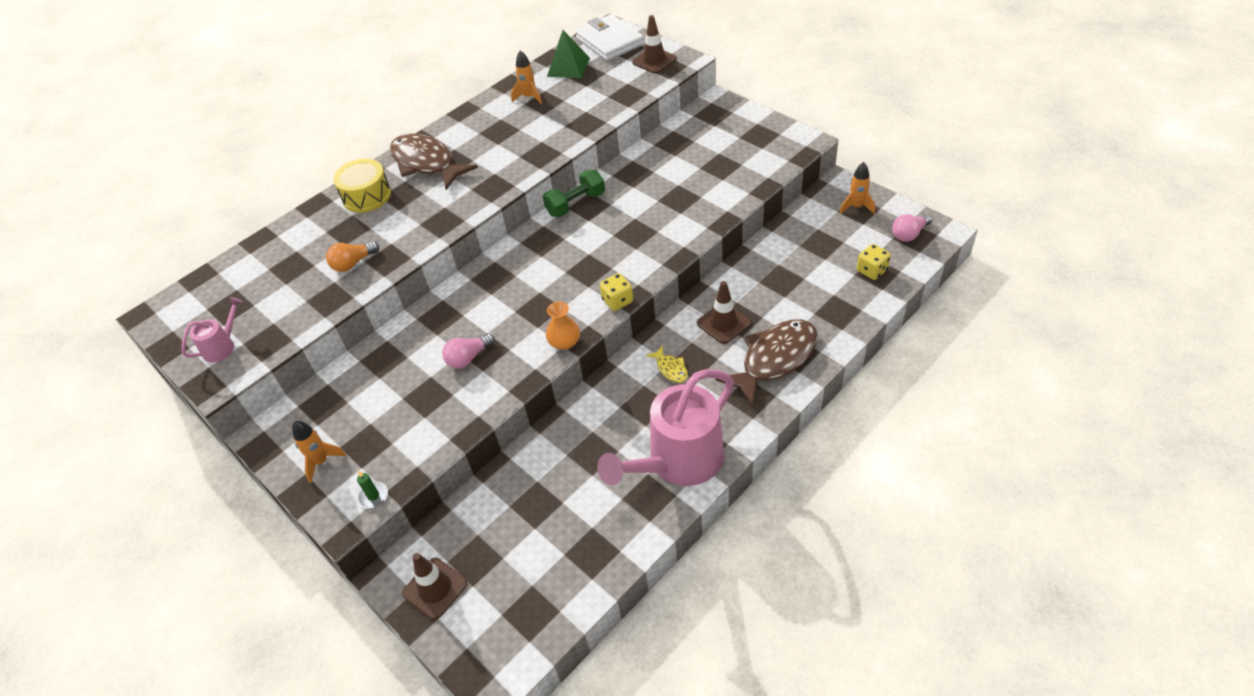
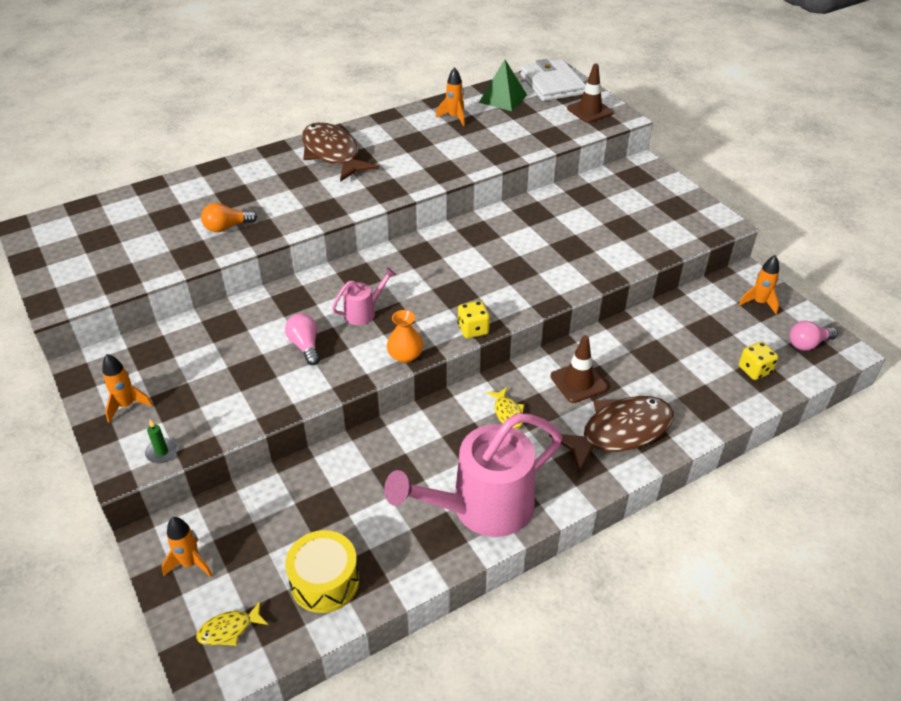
camera: 10 degrees right, 5 degrees down
pink watering can [181,297,243,362] -> pink watering can moved to [332,267,396,325]
yellow drum [333,159,391,213] -> yellow drum moved to [285,530,359,613]
brown traffic cone [402,553,468,620] -> orange rocket [161,517,213,577]
pink light bulb [442,334,495,369] -> pink light bulb turned 90 degrees clockwise [285,313,320,365]
green dumbbell [543,170,605,217] -> none
none -> yellow fish [196,601,268,646]

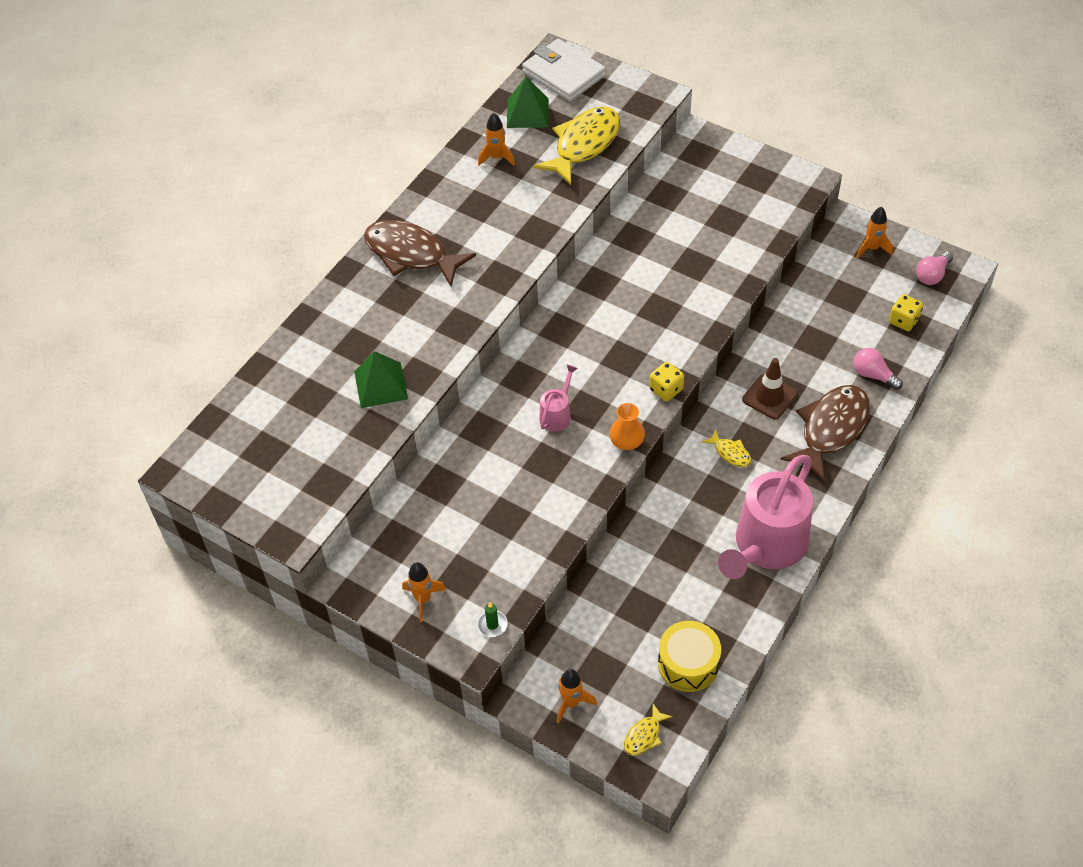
camera: 25 degrees left, 10 degrees up
orange light bulb [201,203,257,232] -> green pyramid [354,351,408,408]
pink light bulb [285,313,320,365] -> pink light bulb moved to [854,348,903,390]
brown traffic cone [567,63,613,123] -> none
none -> yellow fish [533,106,620,185]

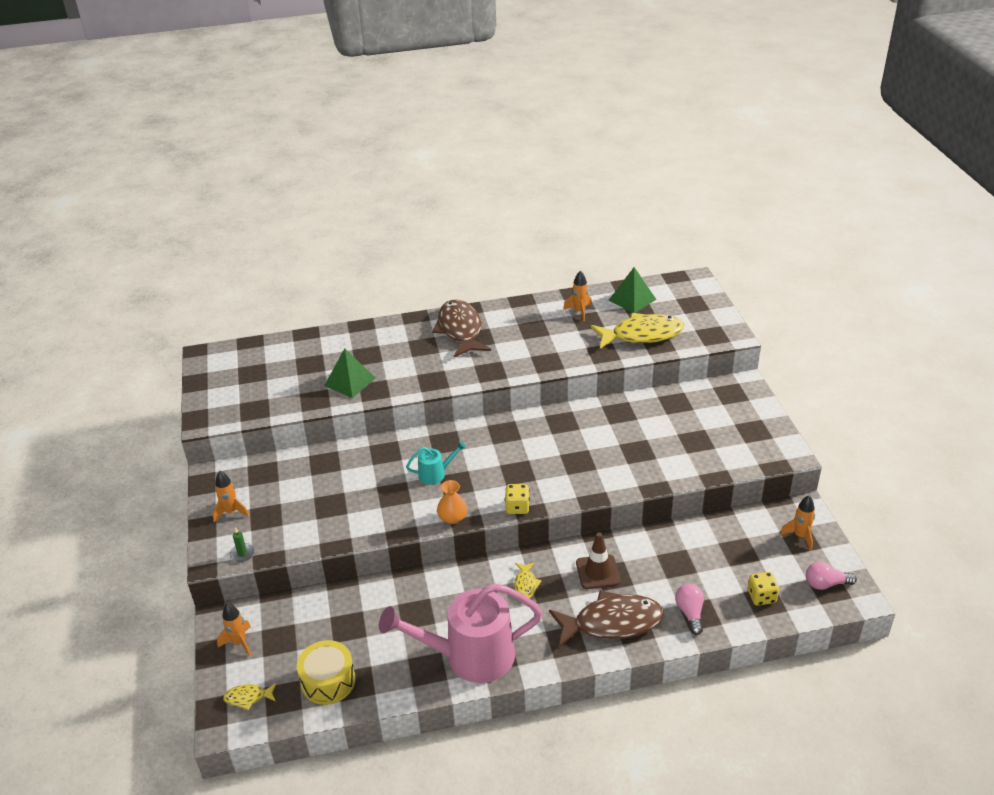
camera: 45 degrees right, 15 degrees down
white wallet [522,39,606,102] -> none
pink watering can [539,364,578,432] -> turquoise watering can [406,441,466,485]

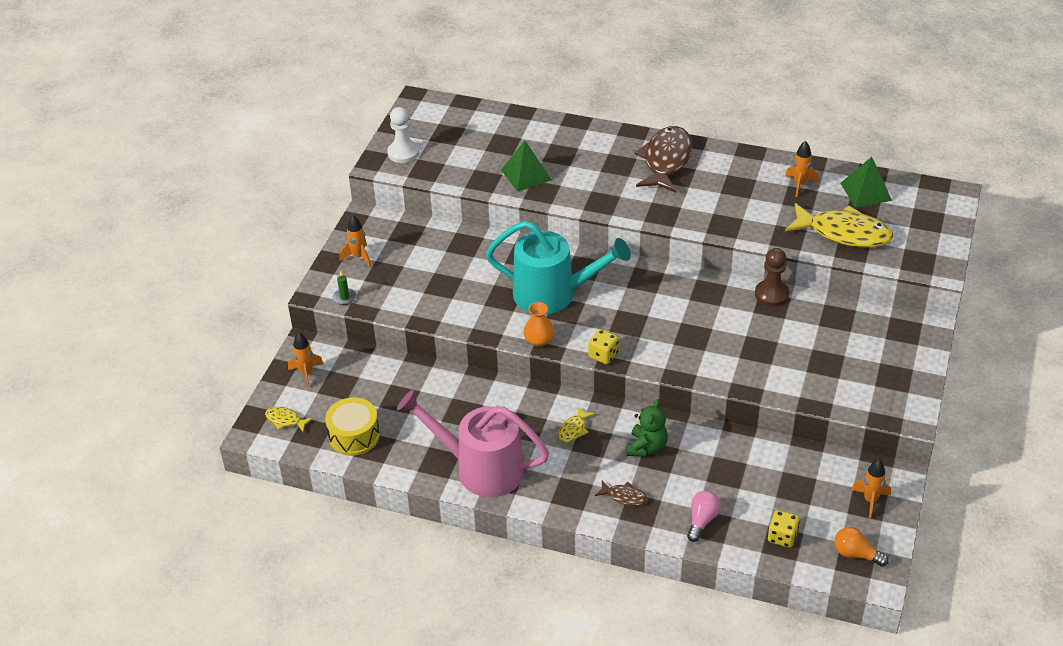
camera: 30 degrees right, 5 degrees up
turquoise watering can [406,441,466,485] -> turquoise watering can [486,221,631,315], size x2.25
brown fish [549,590,664,648] -> brown fish [595,481,647,506], size x0.44
brown traffic cone [576,532,621,589] -> green teddy bear [627,399,668,457]
pink light bulb [806,561,857,590] -> orange light bulb [834,527,889,567]
none -> white pawn [387,107,419,163]
none -> brown pawn [755,248,789,307]

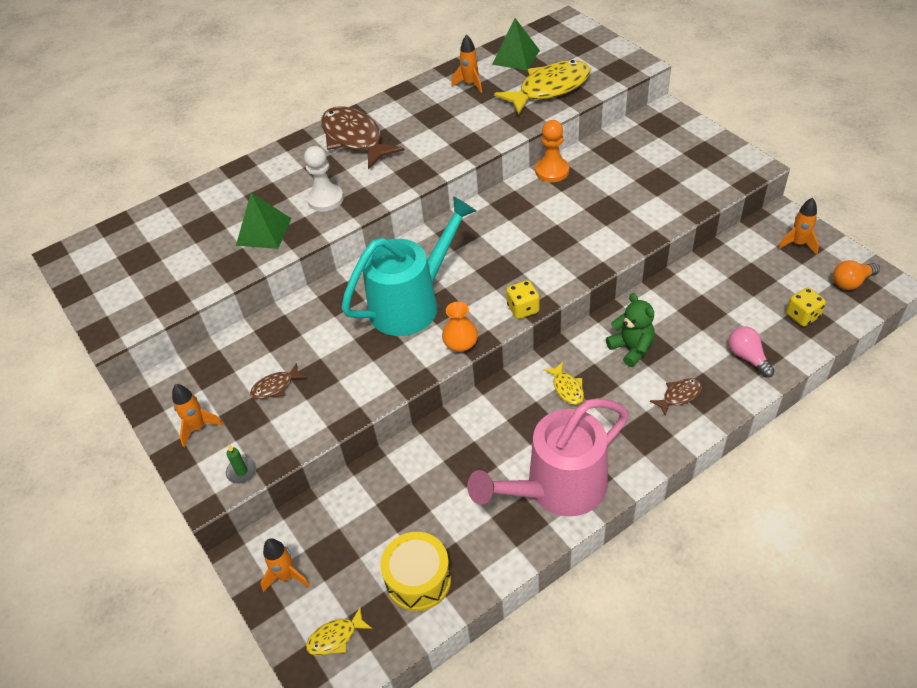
camera: 50 degrees left, 5 degrees up
white pawn [387,107,419,163] -> white pawn moved to [304,146,344,212]
brown pawn [755,248,789,307] -> orange pawn [535,120,569,182]
none -> brown fish [250,363,306,399]

